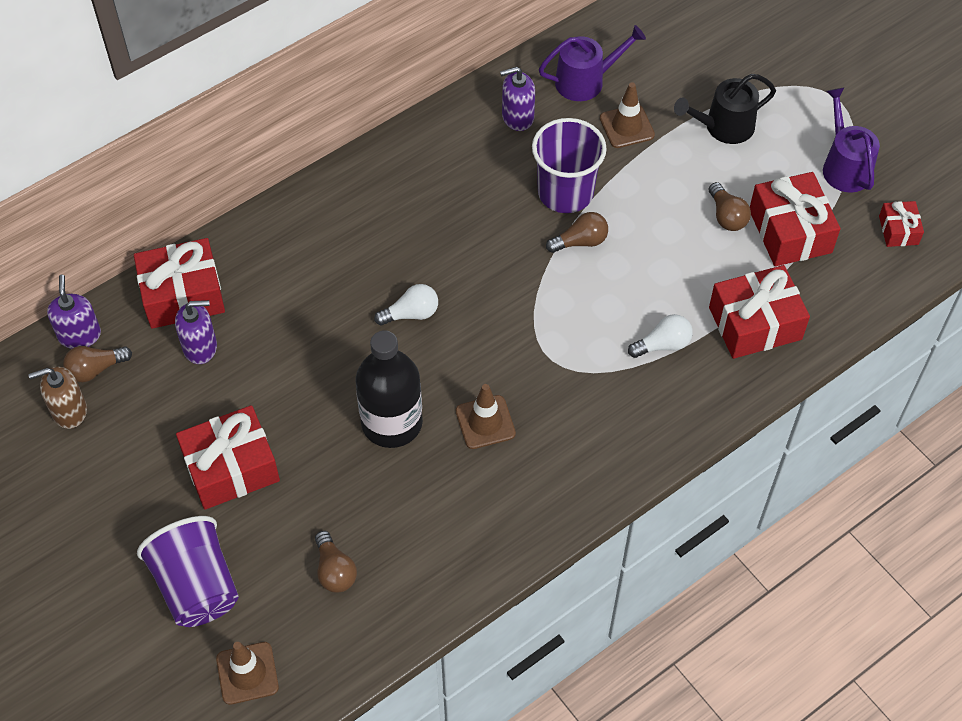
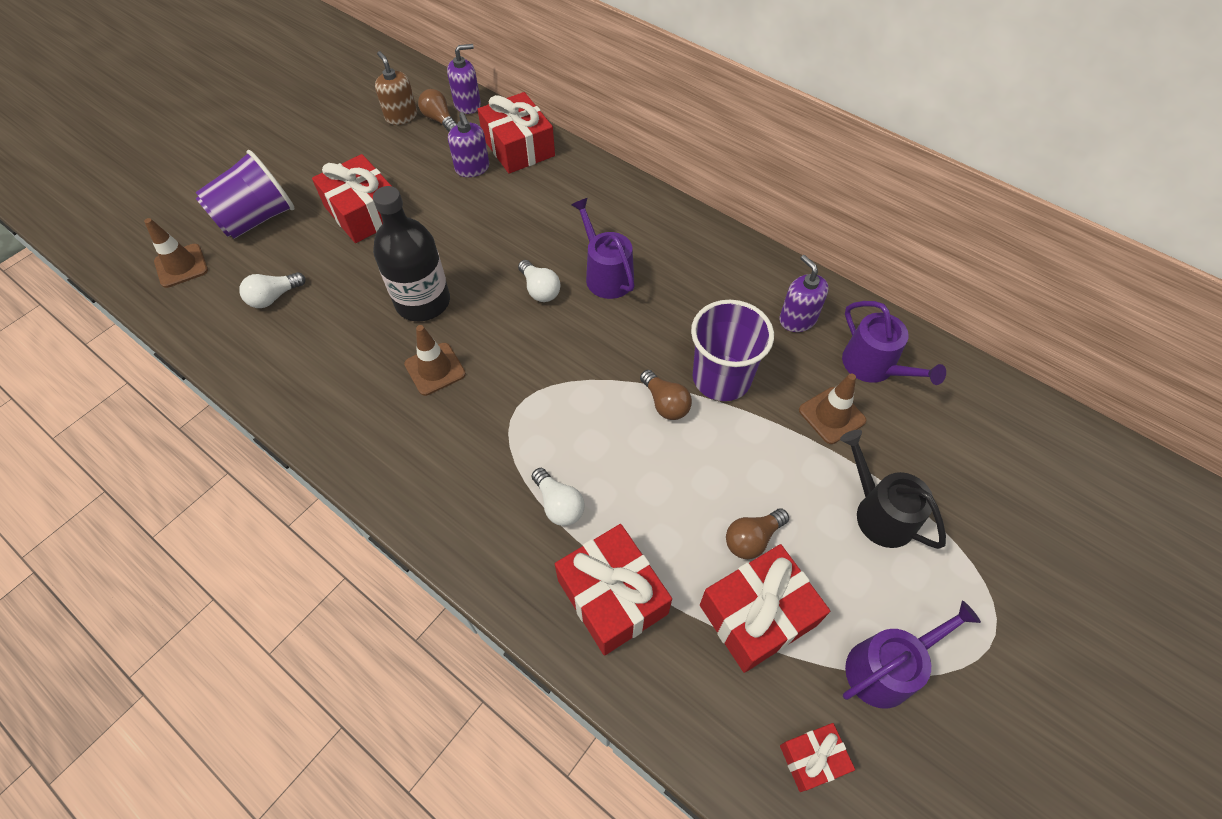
camera: 75 degrees right, 0 degrees up
brown light bulb [315,531,357,593] -> white light bulb [239,272,305,308]
none -> purple watering can [571,198,635,299]

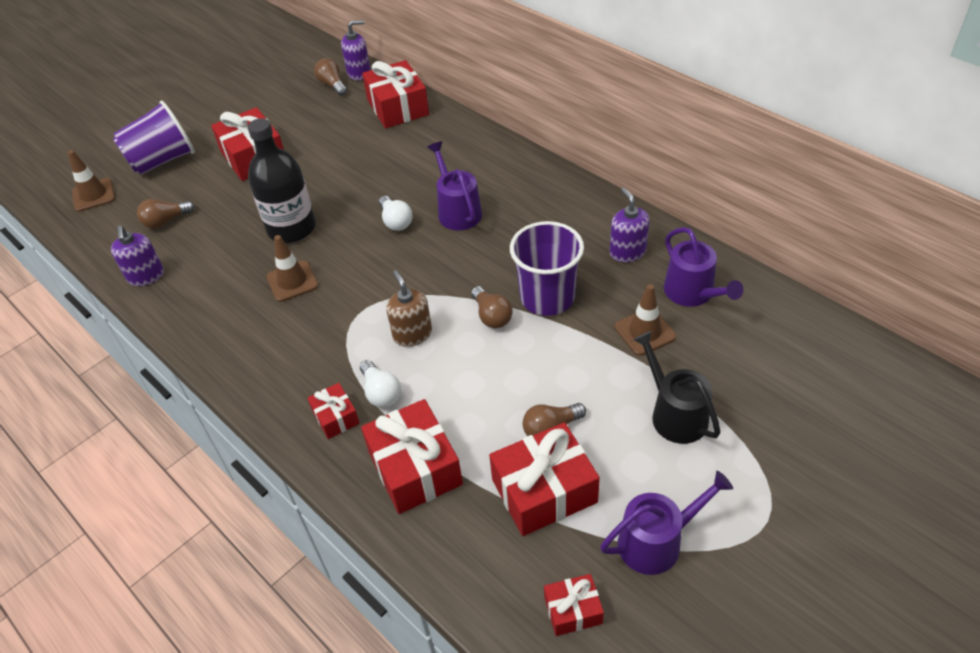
camera: 10 degrees right, 10 degrees down
white light bulb [239,272,305,308] -> brown light bulb [137,199,194,229]
brown soap dispenser [375,51,417,125] -> brown soap dispenser moved to [386,270,432,347]
purple soap dispenser [448,112,489,177] -> purple soap dispenser moved to [111,226,164,286]
none -> red gift [308,383,360,439]

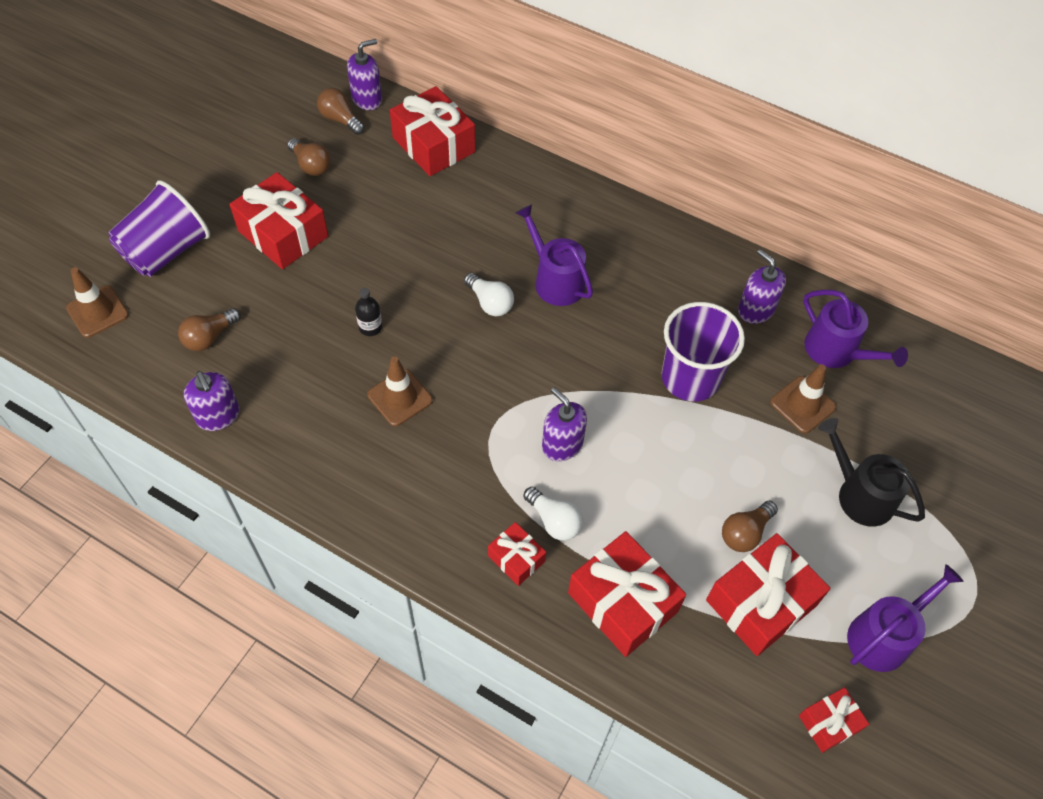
camera: 20 degrees left, 10 degrees up
black bottle [248,118,316,243] -> black bottle [355,288,382,336], size x0.41
brown soap dispenser [386,270,432,347] -> purple soap dispenser [542,387,587,461]
brown light bulb [471,286,513,328] -> brown light bulb moved to [287,138,330,176]

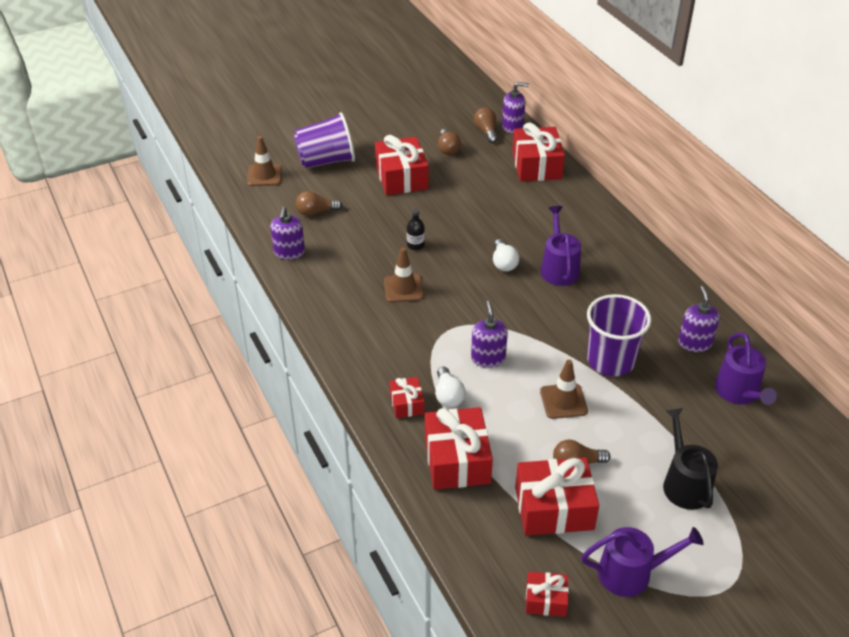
camera: 35 degrees right, 15 degrees down
brown traffic cone [770,364,836,433] -> brown traffic cone moved to [540,360,588,419]

